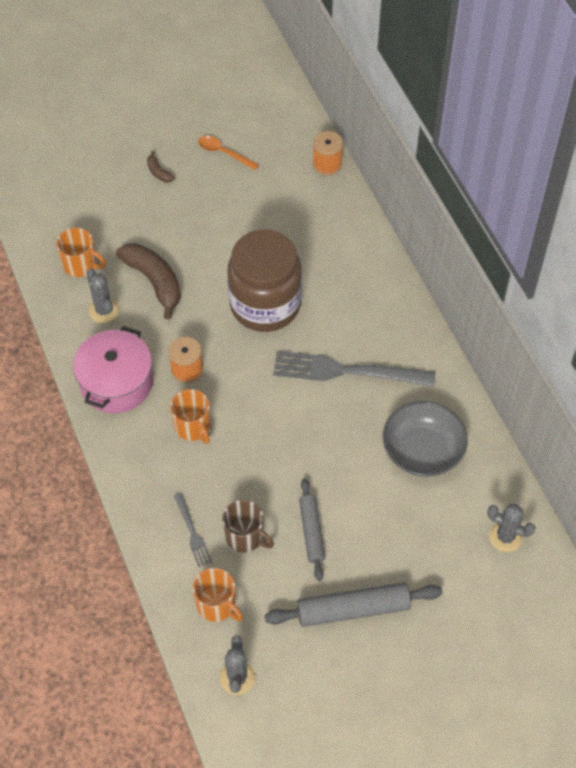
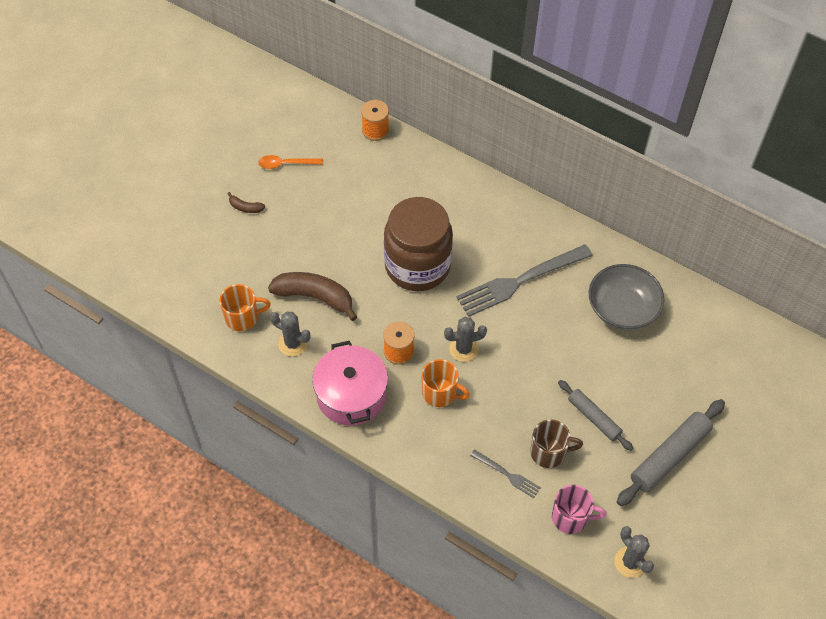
camera: 35 degrees left, 0 degrees up
orange mug [193,568,243,622] -> pink mug [552,485,606,534]
grey cactus [487,504,536,552] -> grey cactus moved to [444,317,487,362]

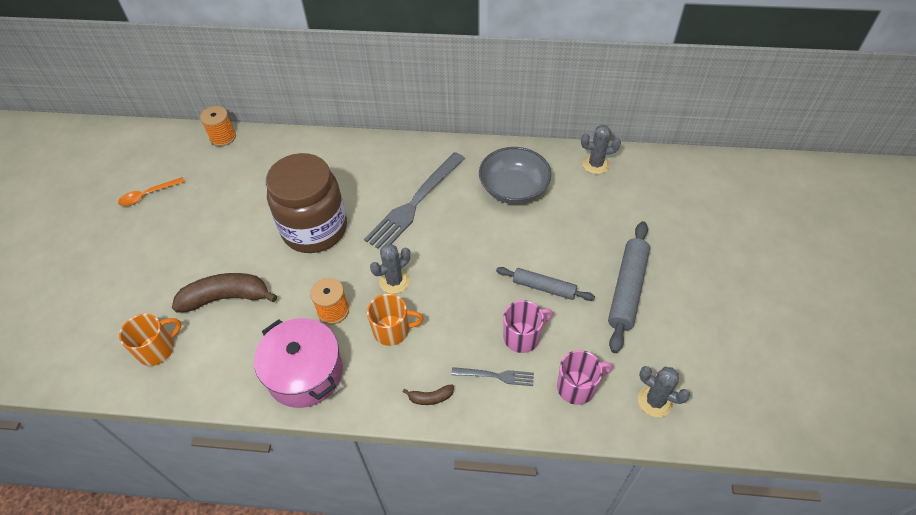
camera: 25 degrees left, 5 degrees down
brown banana [228,192,265,213] -> brown banana moved to [403,384,454,405]
grey cactus [270,311,311,356] -> grey cactus moved to [581,125,621,174]
brown mug [530,419,583,468] -> pink mug [503,300,553,353]

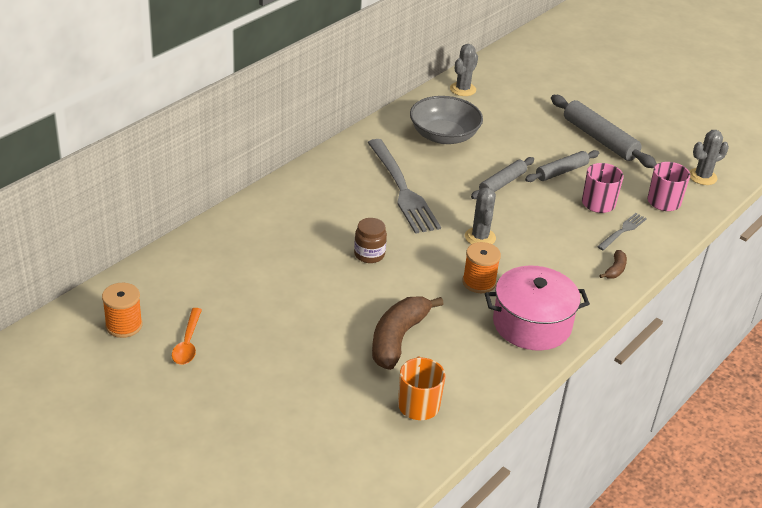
camera: 60 degrees left, 15 degrees down
orange spool [200,106,236,147] -> orange spool moved to [102,283,142,338]
brown jar [266,153,347,253] -> brown jar [354,218,387,263], size x0.41
orange mug [367,294,424,346] -> none
none -> grey rolling pin [471,157,534,199]

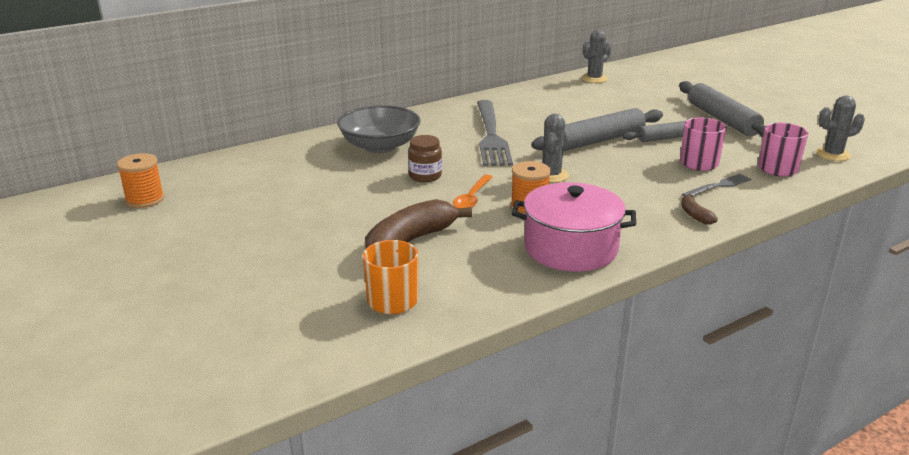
camera: 20 degrees right, 10 degrees down
orange spoon [172,308,202,365] -> orange spoon moved to [453,174,493,209]
grey bowl [410,96,483,144] -> grey bowl moved to [337,105,420,153]
grey rolling pin [471,157,534,199] -> grey rolling pin [531,108,663,151], size x1.57
brown banana [599,250,627,279] -> brown banana turned 120 degrees clockwise [681,193,718,224]

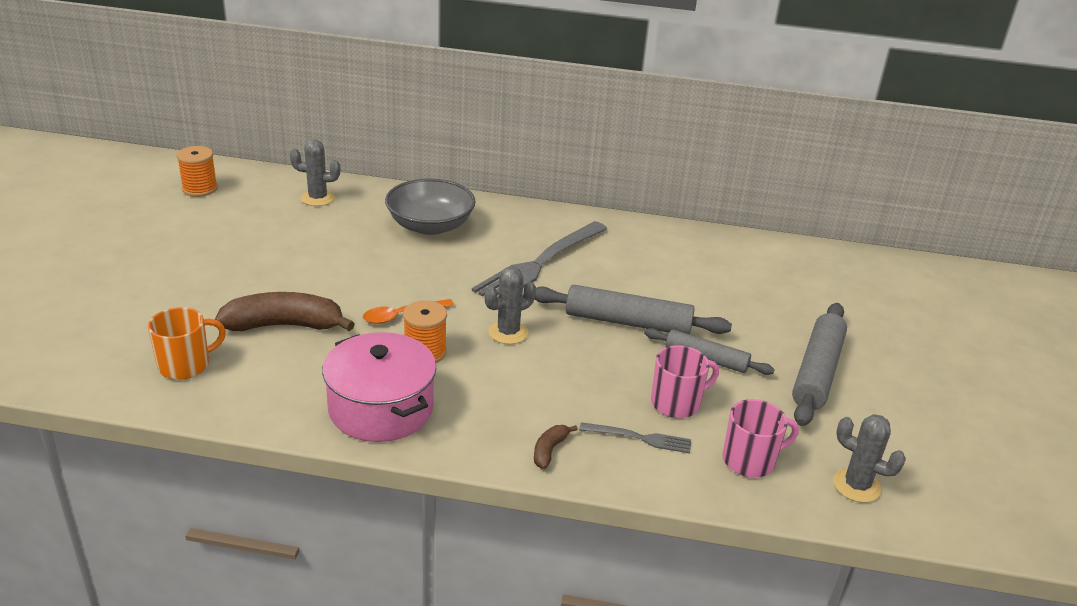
camera: 40 degrees right, 5 degrees up
brown jar [408,135,442,182] -> none
grey cactus [581,30,611,83] -> grey cactus moved to [290,139,341,206]

